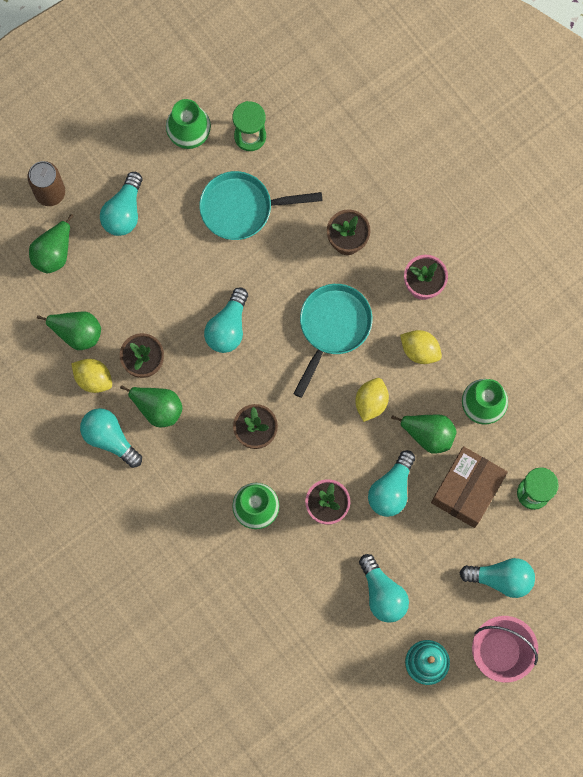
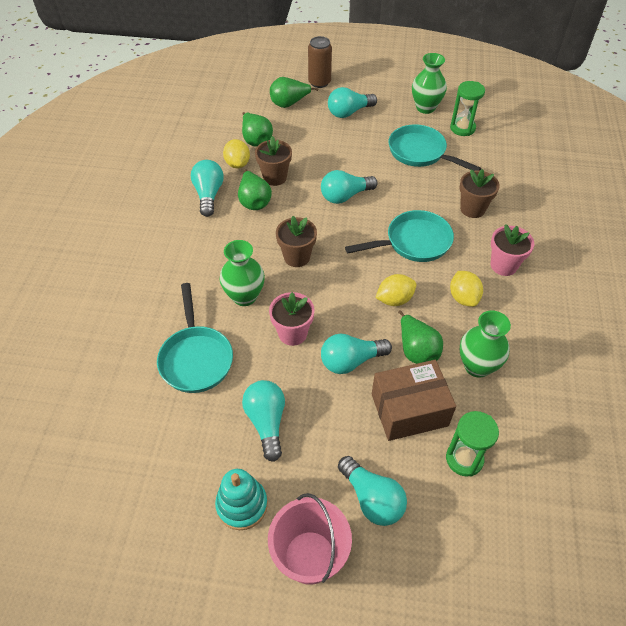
camera: 45 degrees right, 25 degrees down
turquoise light bulb [359,554,409,623] -> turquoise light bulb turned 150 degrees clockwise [242,380,285,462]
none -> turquoise pan [157,283,233,393]

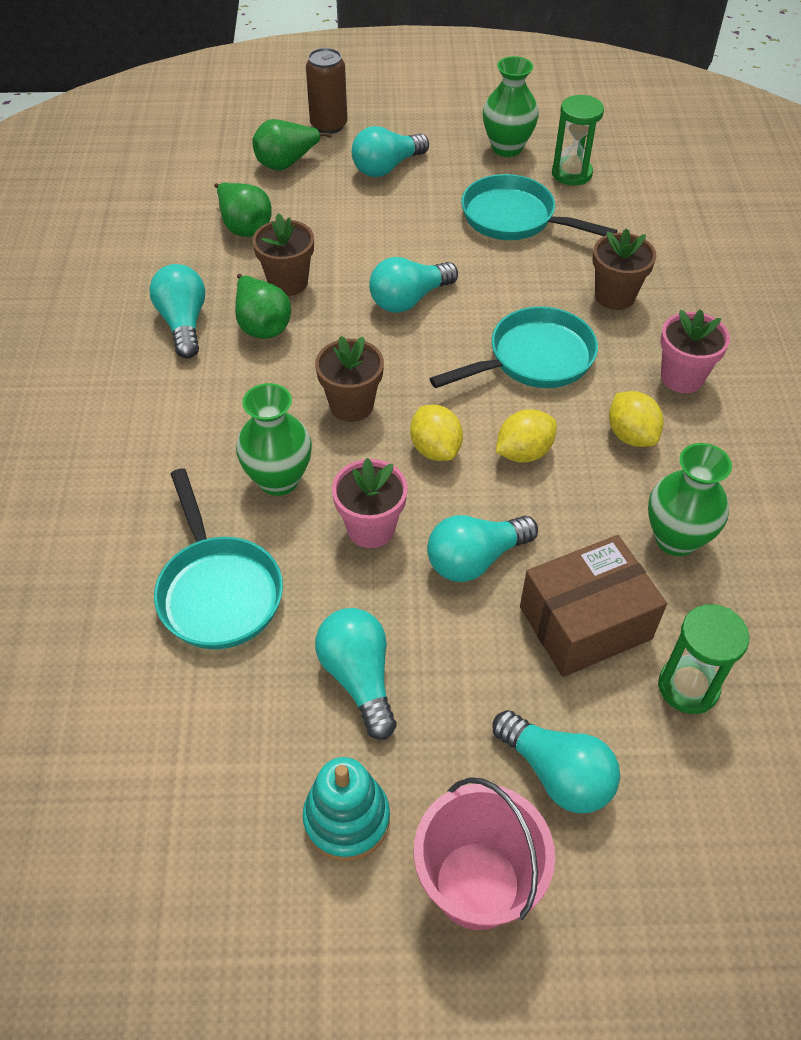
camera: 10 degrees left, 0 degrees up
yellow lemon [223,139,250,168] -> yellow lemon moved to [410,405,463,461]
green pear [398,310,443,364] -> none

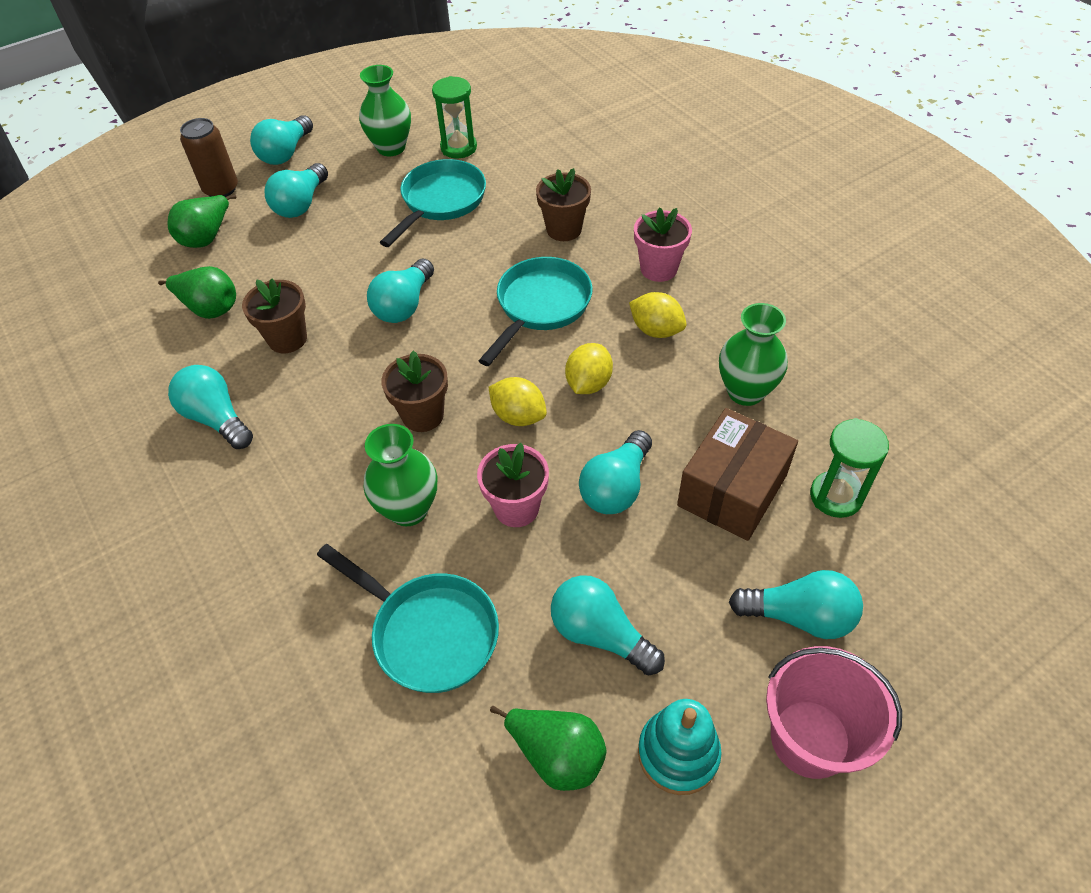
camera: 30 degrees left, 0 degrees up
green pear [235,274,291,339] -> green pear moved to [490,706,607,791]
turquoise pan [461,174,617,240] -> turquoise pan turned 120 degrees clockwise [380,159,486,247]
none -> turquoise light bulb [250,115,313,165]

